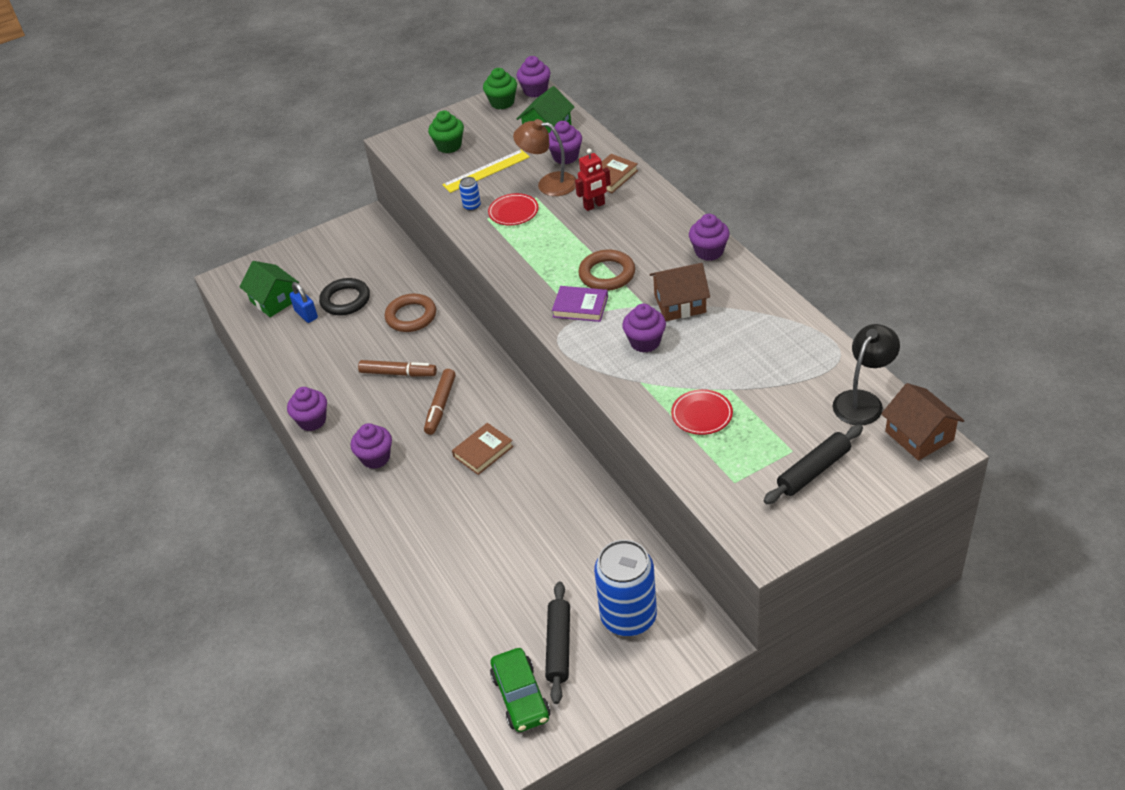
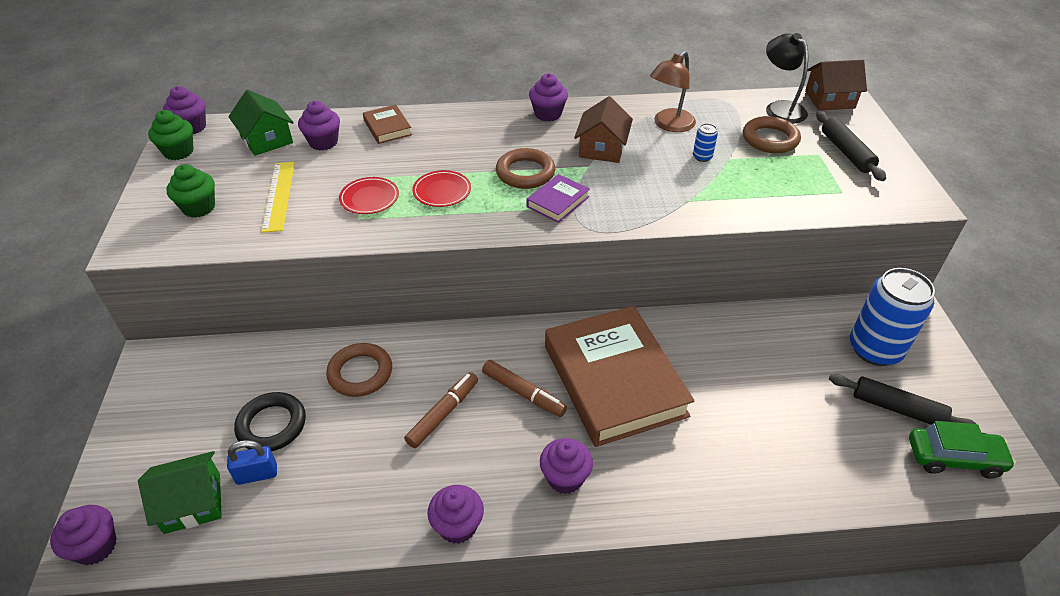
camera: 70 degrees left, 0 degrees up
brown book [452,423,514,475] -> brown book [545,306,694,447], size x2.39
blue can [459,177,481,211] -> blue can moved to [693,123,718,162]
brown lamp [513,119,576,196] -> brown lamp moved to [650,51,696,132]
red robot [575,149,611,211] -> none
purple cupcake [622,304,666,353] -> purple cupcake moved to [50,505,117,565]
red plate [671,389,733,435] -> red plate moved to [412,170,471,207]
none -> brown ring [743,116,801,153]

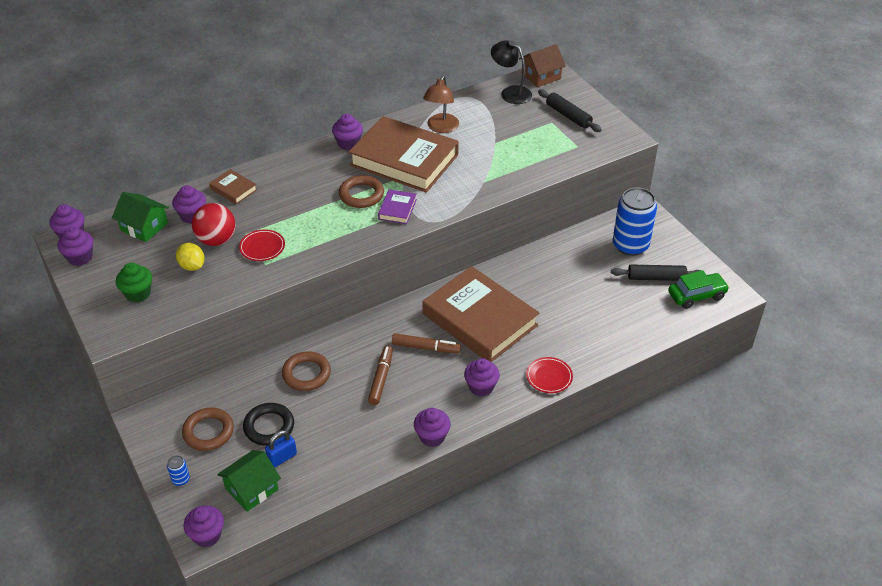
camera: 25 degrees left, 0 degrees up
green cupcake [148,110,194,160] -> purple cupcake [58,227,93,266]
yellow ruler [261,162,295,233] -> yellow lemon [176,243,205,271]
red plate [412,170,471,207] -> red plate moved to [526,357,573,393]
brown house [574,96,633,163] -> brown book [349,116,459,193]
blue can [693,123,718,162] -> blue can moved to [167,455,190,486]
brown ring [743,116,801,153] -> brown ring moved to [182,407,234,451]
none -> red ball [192,203,236,246]

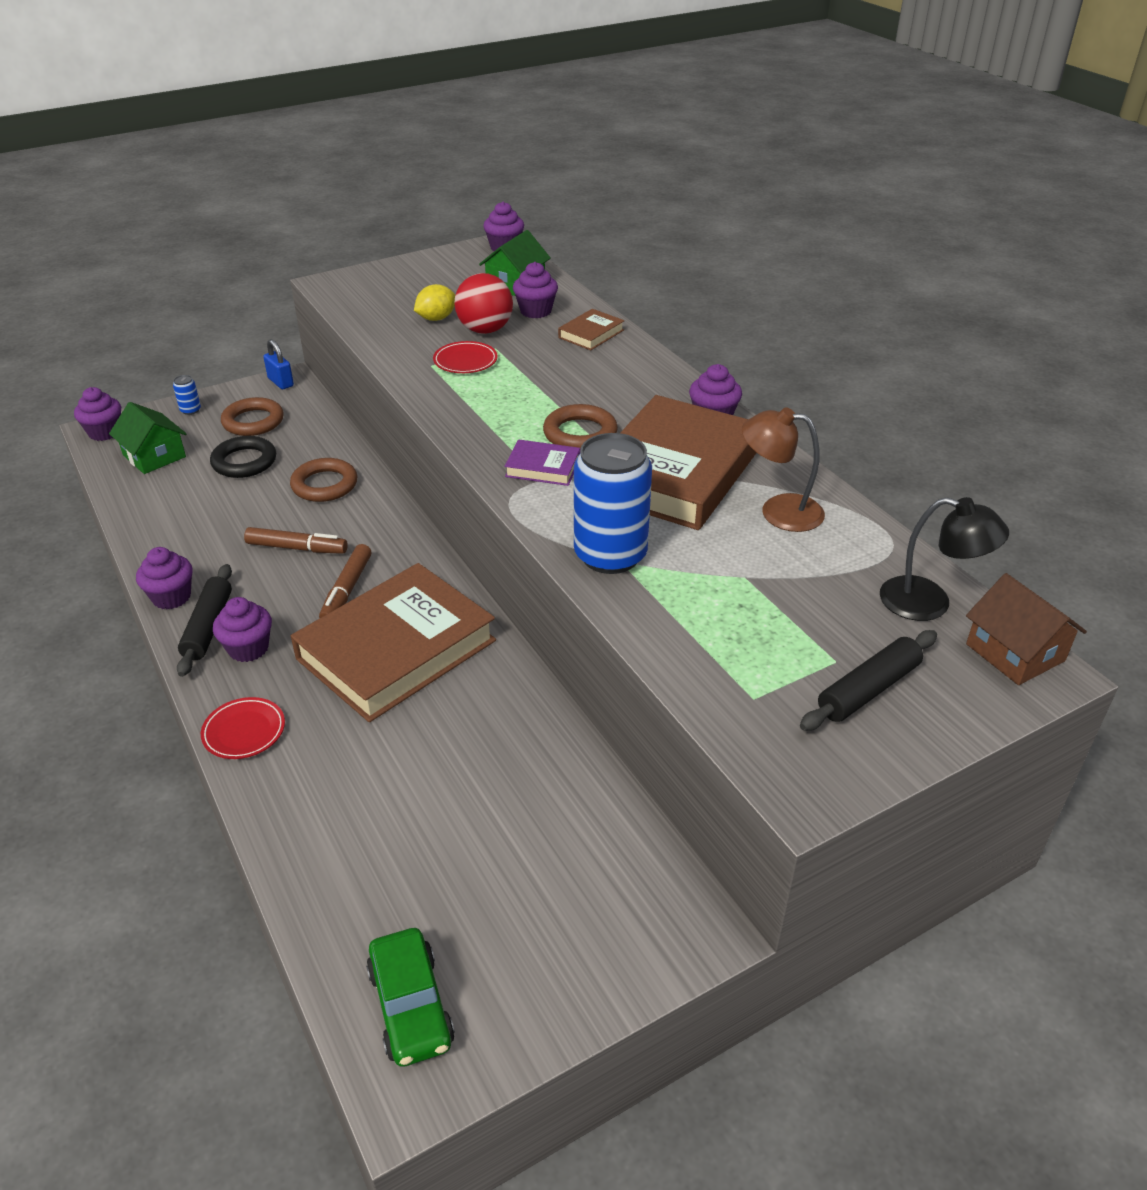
camera: 90 degrees right, 5 degrees down
purple cupcake [58,227,93,266] -> none
green cupcake [116,263,152,303] -> none
blue padlock [265,430,297,468] -> blue padlock moved to [263,339,294,389]
black lamp [491,40,532,104] -> black lamp turned 75 degrees clockwise [880,497,1009,621]
black rolling pin [611,264,701,281] -> black rolling pin moved to [177,564,232,677]
blue can [613,187,657,256] -> blue can moved to [574,433,652,574]

